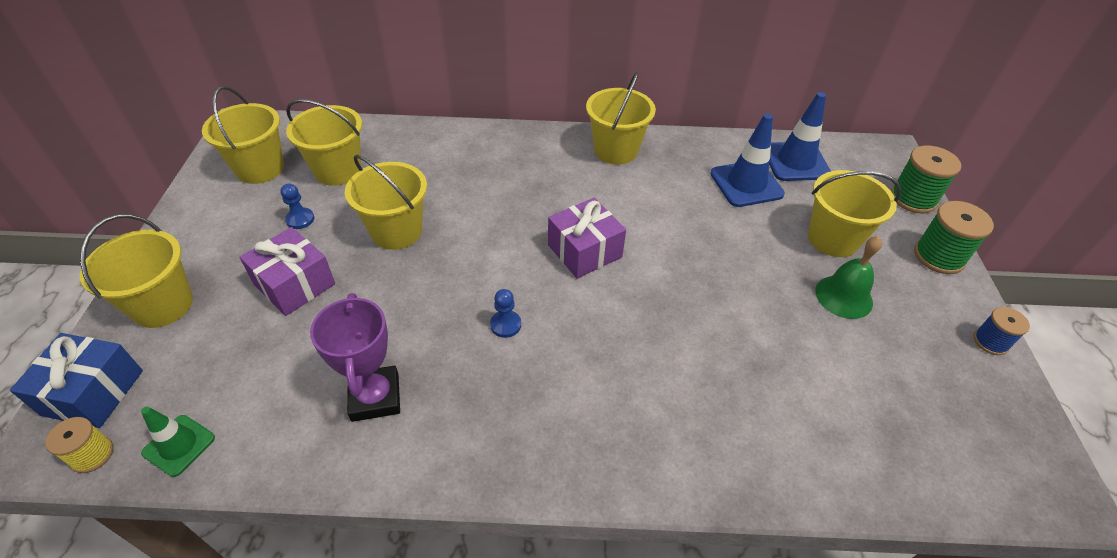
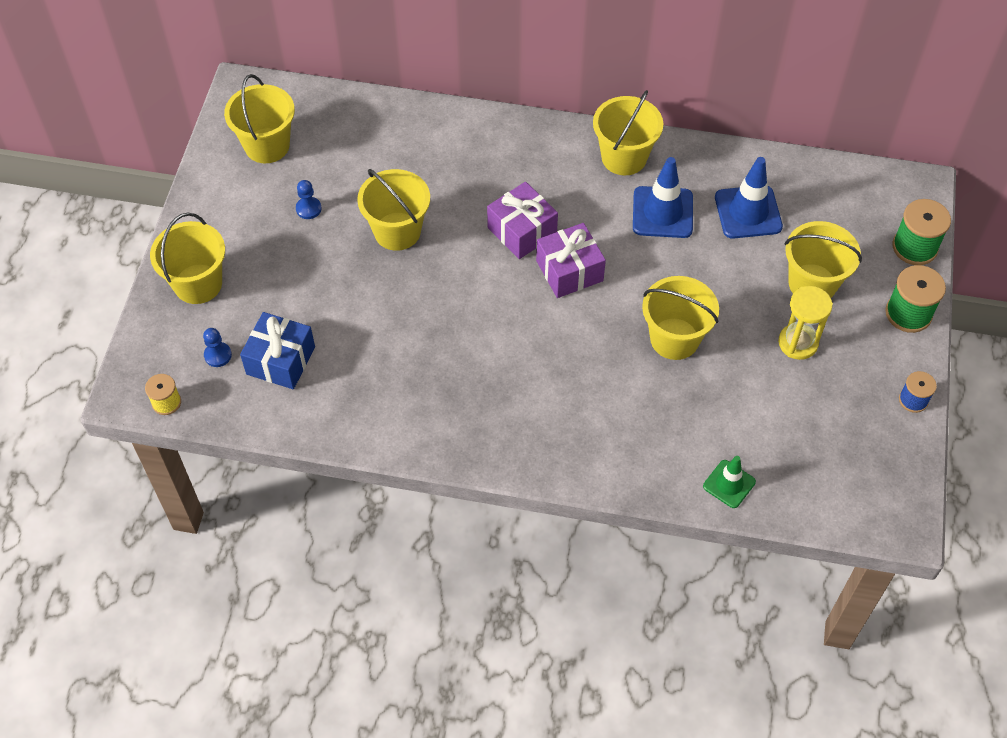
camera: 10 degrees right, 10 degrees up
blue gift [10,333,143,428] -> blue gift moved to [240,312,315,389]
green traffic cone [141,407,215,477] -> green traffic cone moved to [703,456,756,508]
purple gift [239,227,335,316] -> purple gift moved to [487,182,558,259]
yellow bucket [286,99,362,186] -> yellow bucket moved to [642,276,719,360]
purple trophy [310,293,400,422] -> none
blue pawn [490,289,521,338] -> blue pawn moved to [203,328,232,367]
blue traffic cone [769,92,831,181] -> blue traffic cone moved to [633,157,693,238]
green bell [815,236,882,319] -> yellow hourglass [778,286,833,360]

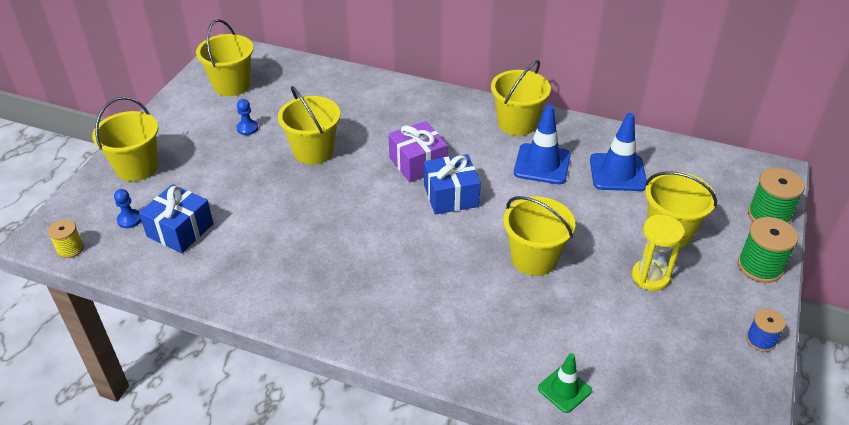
camera: 10 degrees right, 15 degrees down
purple gift [536,223,606,298] -> blue gift [424,154,481,214]

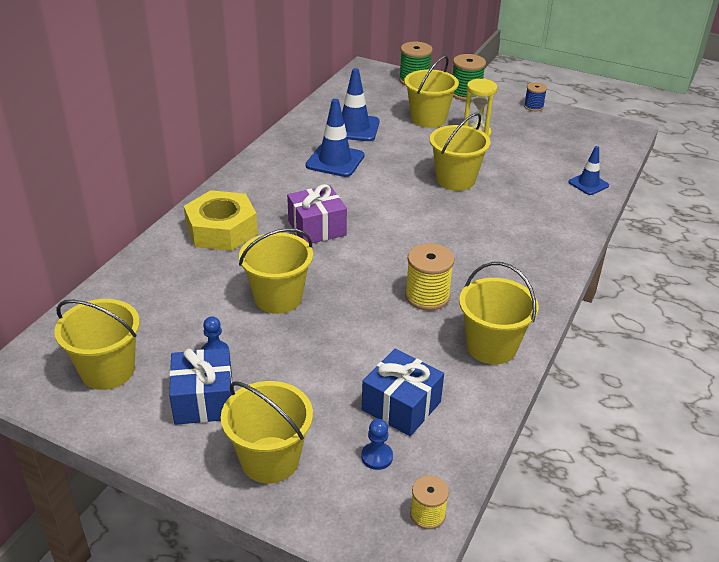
camera: 85 degrees left, 5 degrees down
blue gift [424,154,481,214] -> blue gift moved to [169,348,232,425]
yellow bucket [491,60,551,136] -> yellow bucket moved to [459,262,539,365]
green traffic cone [538,353,592,413] -> blue traffic cone [569,146,609,195]
none -> yellow nut [184,190,258,251]
none -> yellow spool [405,243,454,310]

